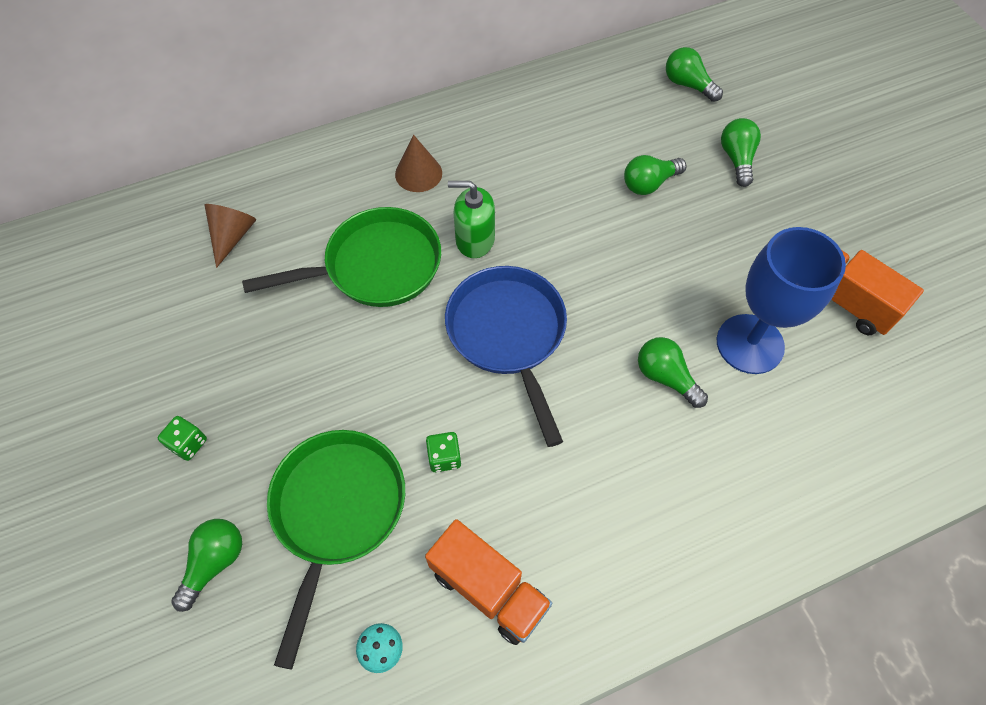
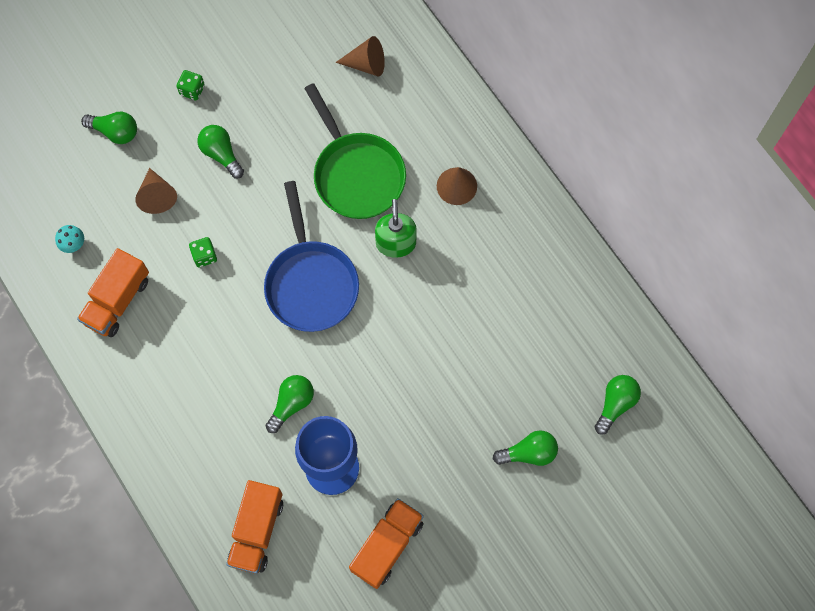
camera: 80 degrees right, 10 degrees up
green pan [267,430,405,669] -> brown cone [135,168,177,214]
blue pan [445,266,567,447] -> blue pan turned 105 degrees clockwise [264,181,359,332]
green light bulb [624,155,686,195] -> green light bulb moved to [197,125,244,179]
none -> orange truck [226,480,283,574]

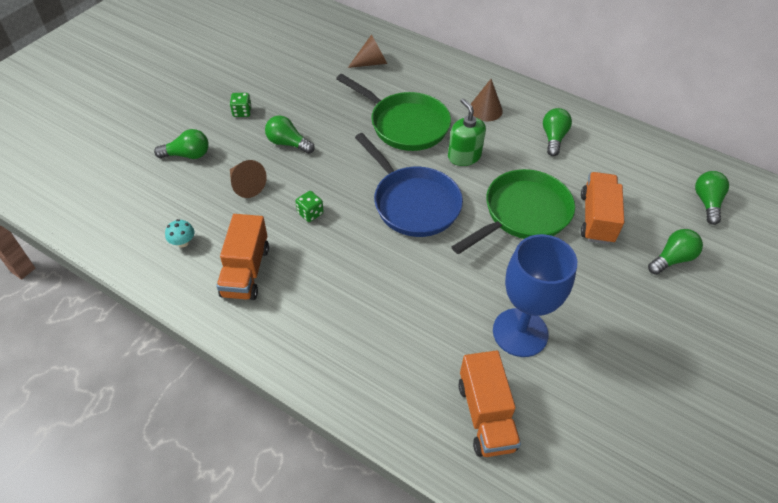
camera: 25 degrees left, 20 degrees down
green light bulb [265,375,314,433] -> green light bulb moved to [543,108,572,156]
orange truck [349,498,424,589] -> orange truck moved to [581,172,624,244]
none -> green pan [452,169,575,254]

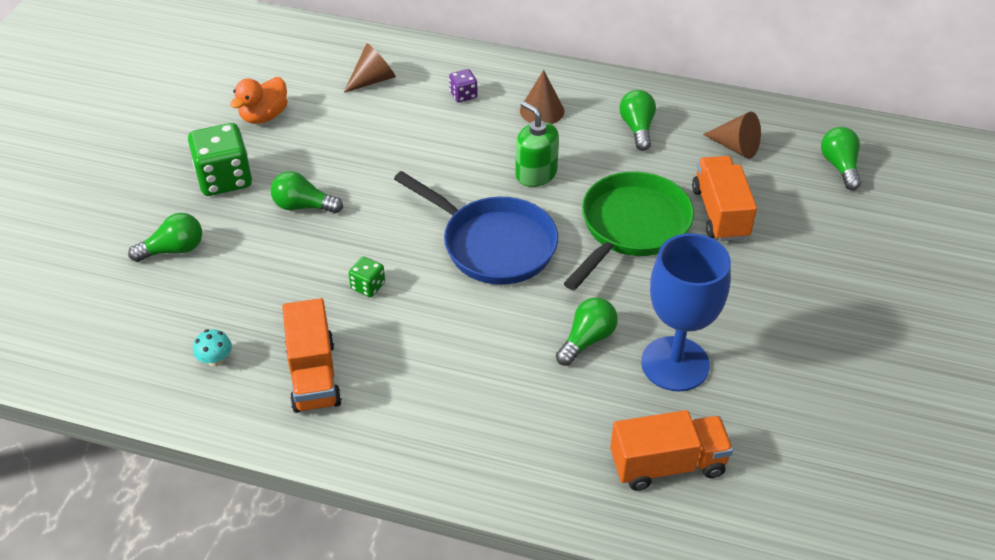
camera: 15 degrees left, 5 degrees down
green dice [230,93,252,117] -> green dice [188,123,252,196], size x2.03
brown cone [230,160,267,198] -> brown cone moved to [703,112,761,159]
green pan [336,74,451,151] -> none
orange truck [458,350,521,457] -> orange truck turned 75 degrees counterclockwise [610,410,733,491]
green light bulb [648,229,703,275] -> green light bulb moved to [556,297,618,366]
none -> orange duck [230,77,288,124]
none -> purple dice [449,69,478,102]

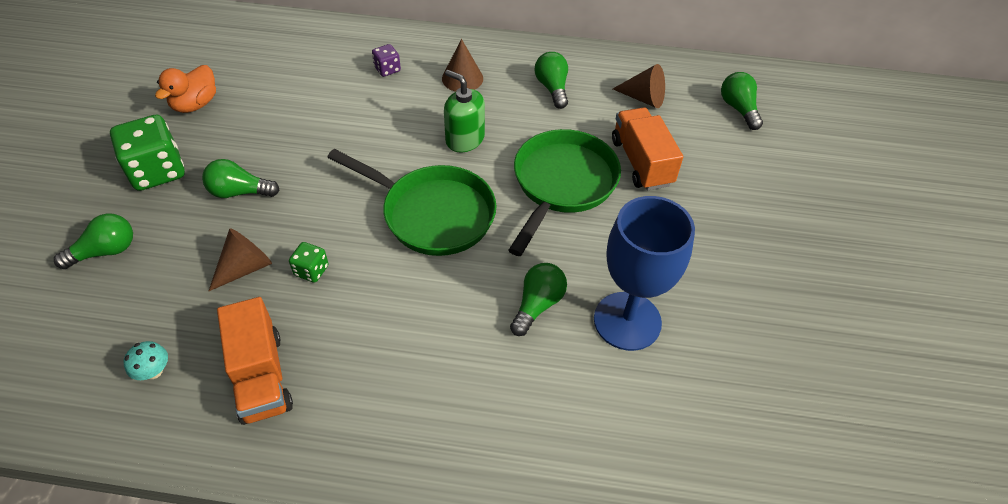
camera: 10 degrees left, 5 degrees up
brown cone [344,43,396,93] -> brown cone moved to [209,228,272,291]
blue pan [394,171,558,285] -> green pan [327,149,496,256]
orange truck [610,410,733,491] -> none

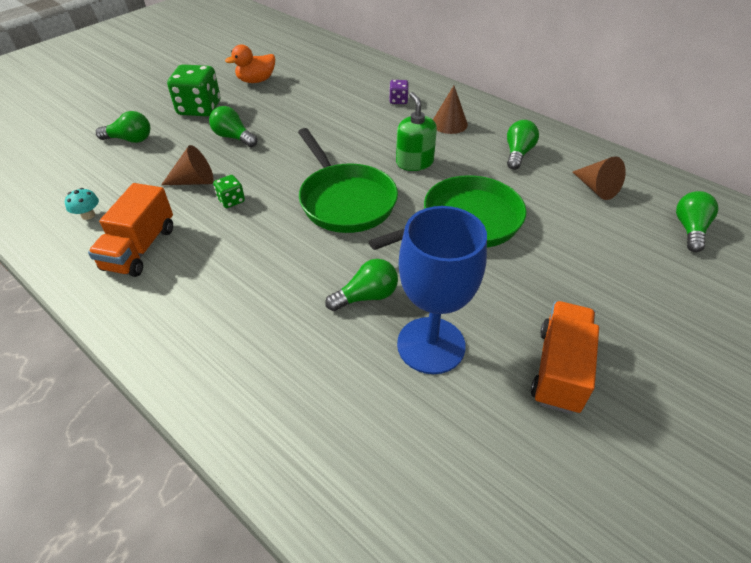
camera: 35 degrees right, 5 degrees down
orange truck [612,107,683,190] -> orange truck moved to [531,301,599,414]

